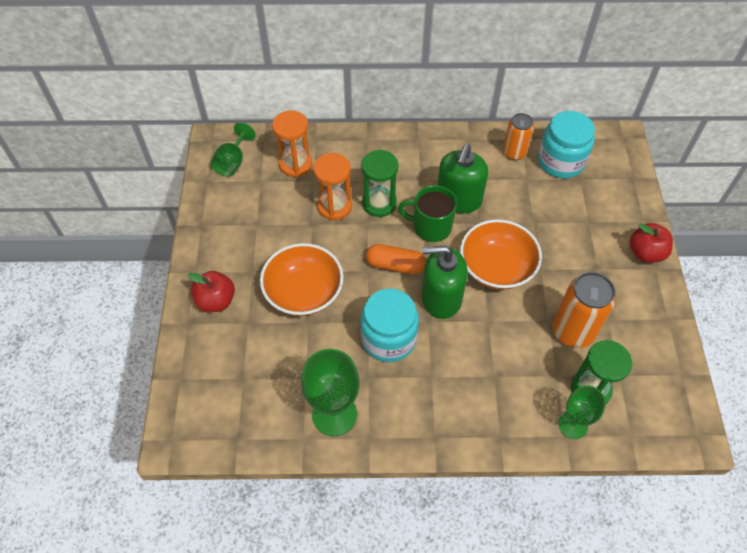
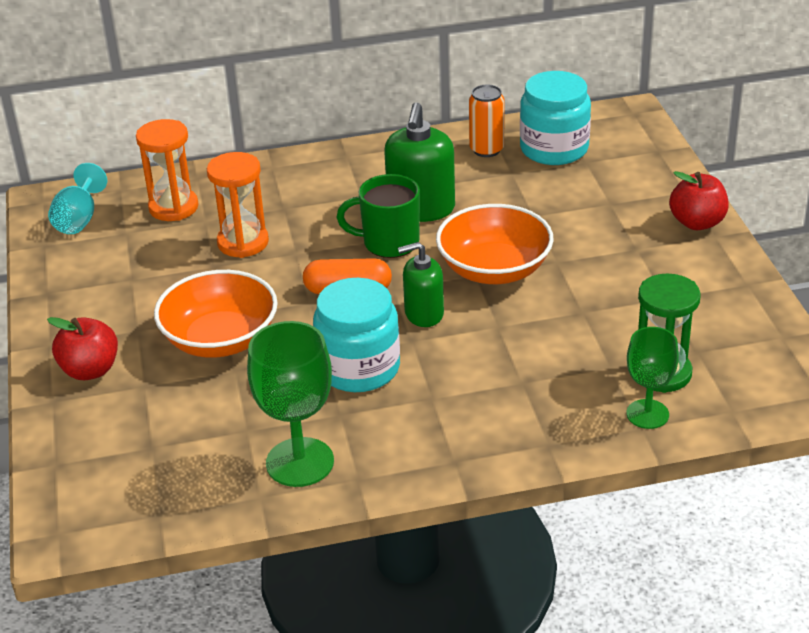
camera: 10 degrees left, 20 degrees down
green goblet [211,122,256,177] -> turquoise goblet [48,163,107,234]
green hourglass [361,149,398,217] -> none
green soap dispenser [422,245,468,319] -> green soap dispenser [398,242,444,327], size x0.65
orange can [553,272,616,348] -> none

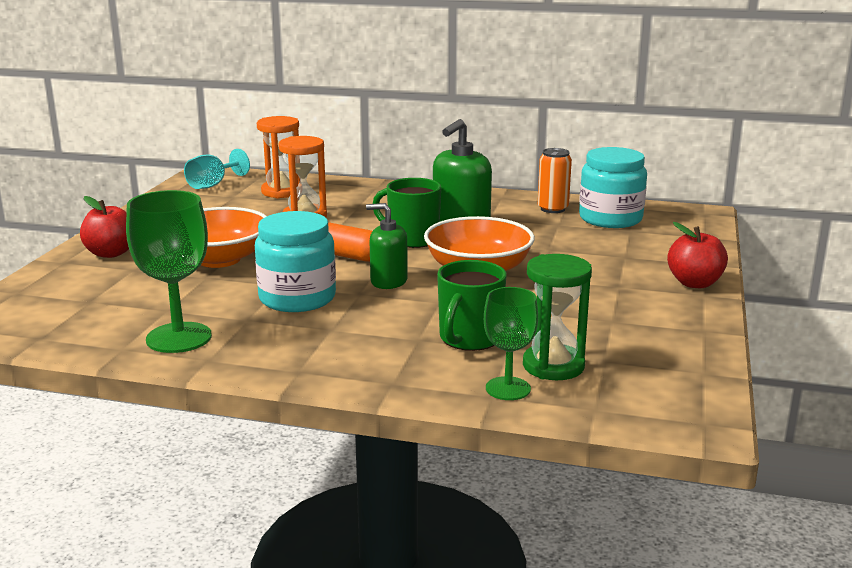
camera: 25 degrees right, 15 degrees down
none -> green mug [437,260,507,351]

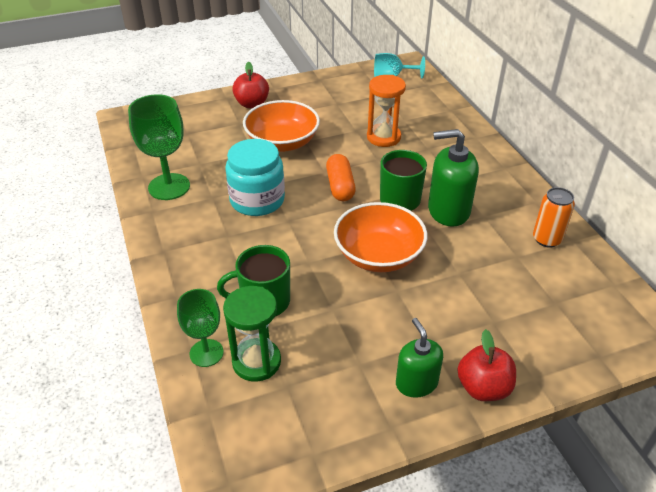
camera: 55 degrees right, 20 degrees up
orange hourglass [257,116,300,198] -> none
green soap dispenser [366,203,408,289] -> green soap dispenser moved to [396,318,443,398]
turquoise jar [579,147,647,228] -> none

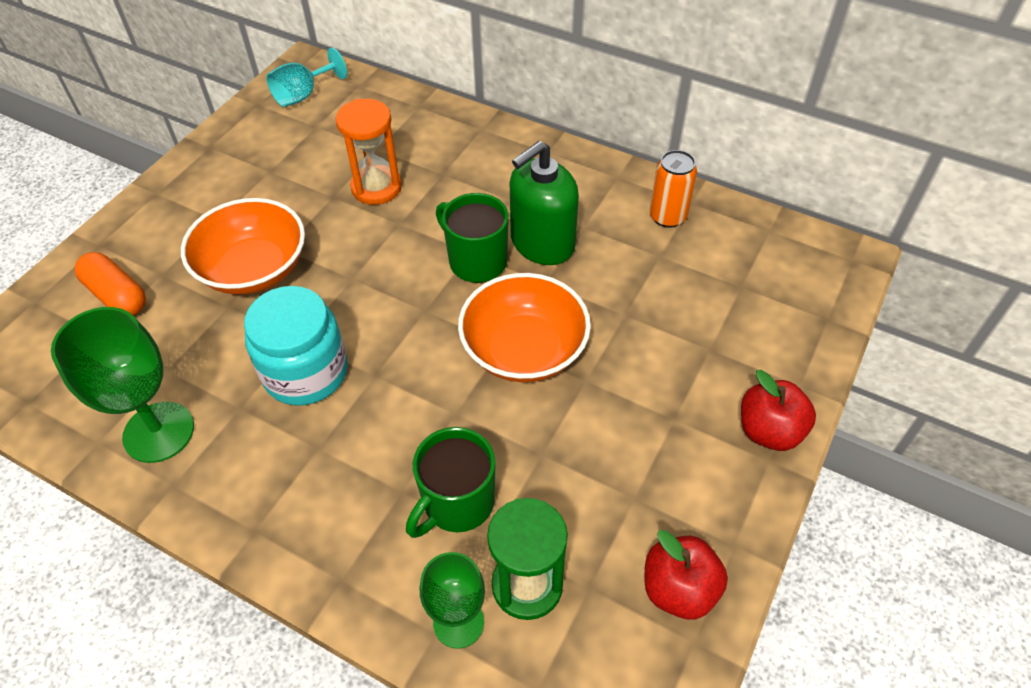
camera: 40 degrees left, 10 degrees up
red apple [232,62,269,108] -> red apple moved to [645,530,728,620]
orange capsule [326,154,356,201] -> orange capsule moved to [75,252,146,316]
green soap dispenser [396,318,443,398] -> none

